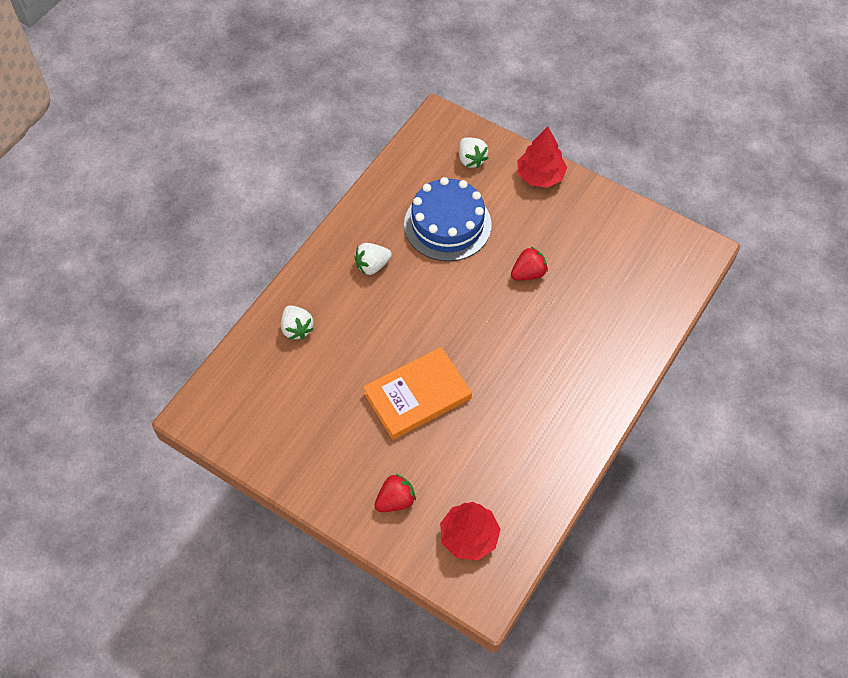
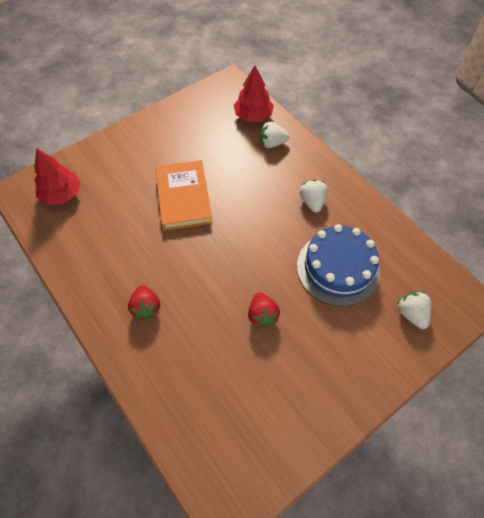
camera: 110 degrees right, 0 degrees up
red strawberry [374,473,416,512] -> red strawberry moved to [128,285,160,320]
white strawberry [459,137,488,168] -> white strawberry turned 75 degrees clockwise [397,292,431,329]
red tree [517,126,567,188] -> red tree moved to [234,65,274,122]

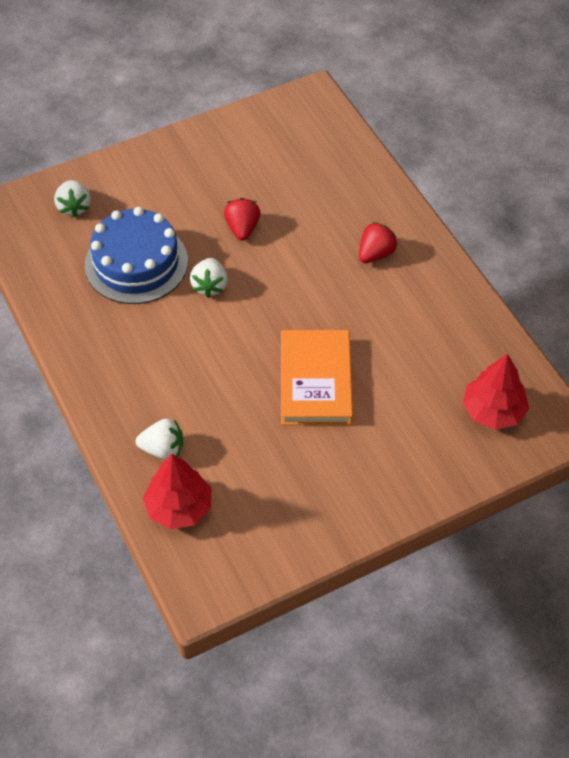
camera: 170 degrees left, 5 degrees down
red strawberry [128,285,160,320] -> red strawberry turned 45 degrees clockwise [359,222,398,263]
white strawberry [300,180,328,213] -> white strawberry moved to [190,258,228,298]

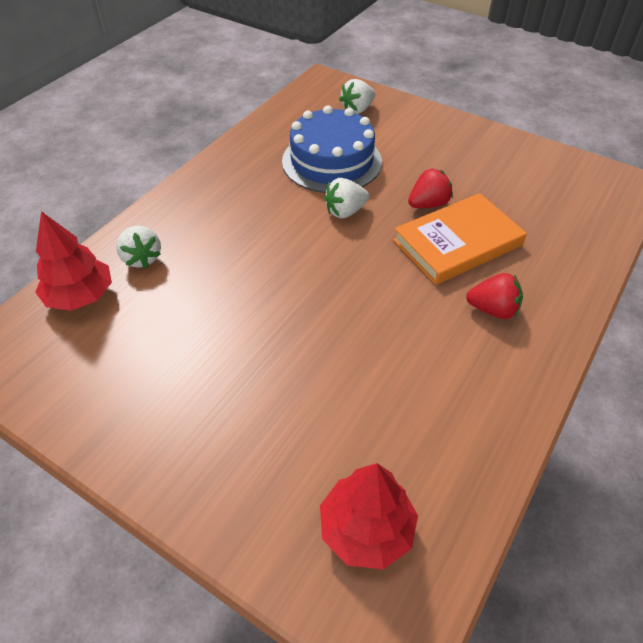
camera: 60 degrees right, 5 degrees down
orange book [281,330,353,425] -> orange book moved to [393,193,527,285]

